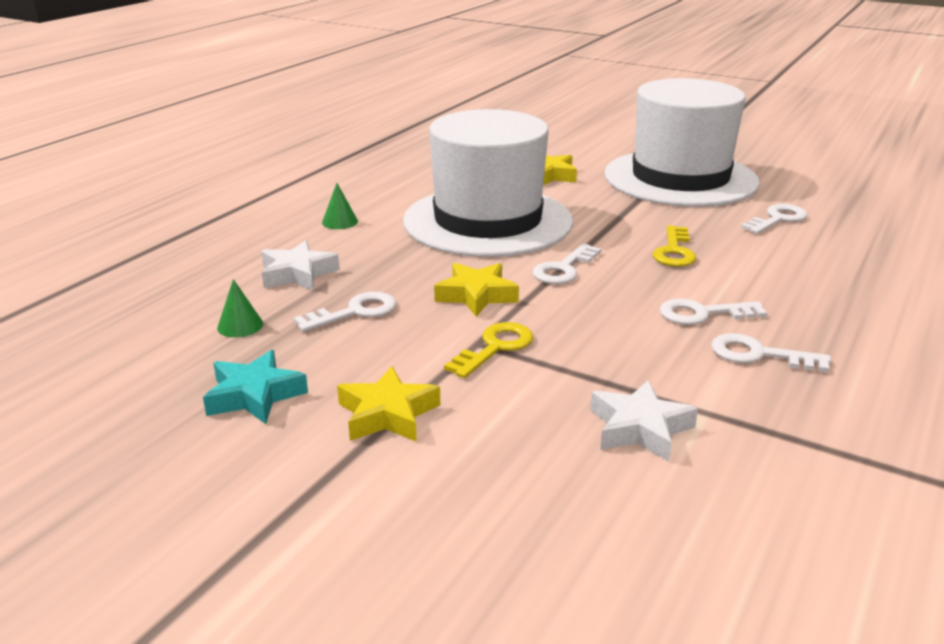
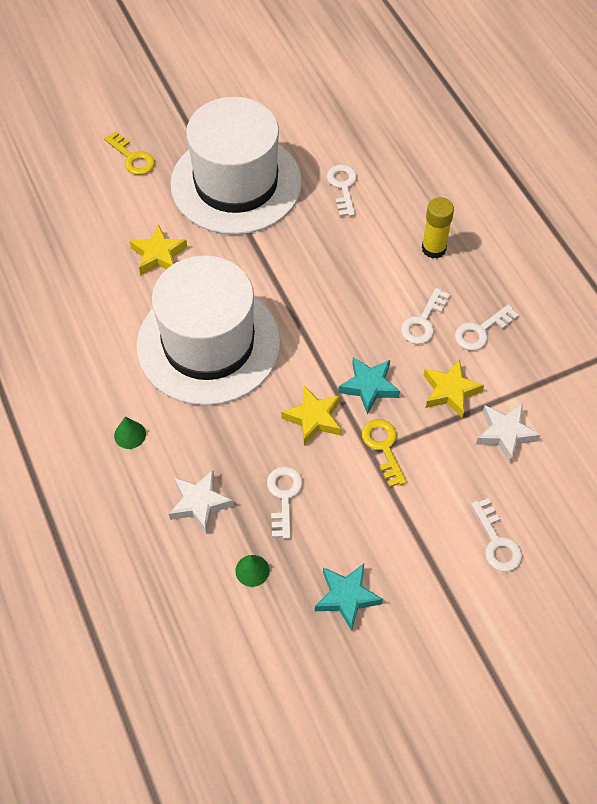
camera: 55 degrees left, 30 degrees up
yellow star [337,366,440,442] -> yellow star moved to [423,359,484,418]
white key [532,244,601,284] -> white key moved to [471,498,523,572]
yellow key [653,225,696,267] -> yellow key moved to [104,131,155,175]
none -> turquoise star [338,357,400,414]
none -> yellow glue stick [422,197,454,259]

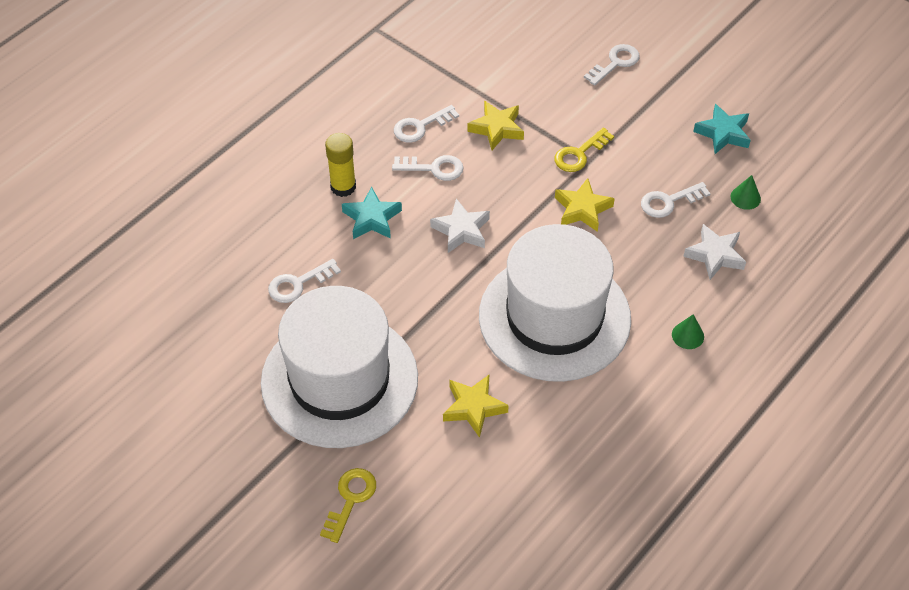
camera: 115 degrees left, 5 degrees down
turquoise star [338,357,400,414] -> turquoise star moved to [342,187,402,239]
white key [455,304,519,351] -> white key turned 120 degrees clockwise [394,105,459,143]
white star [476,404,540,462] -> white star moved to [430,199,490,253]

